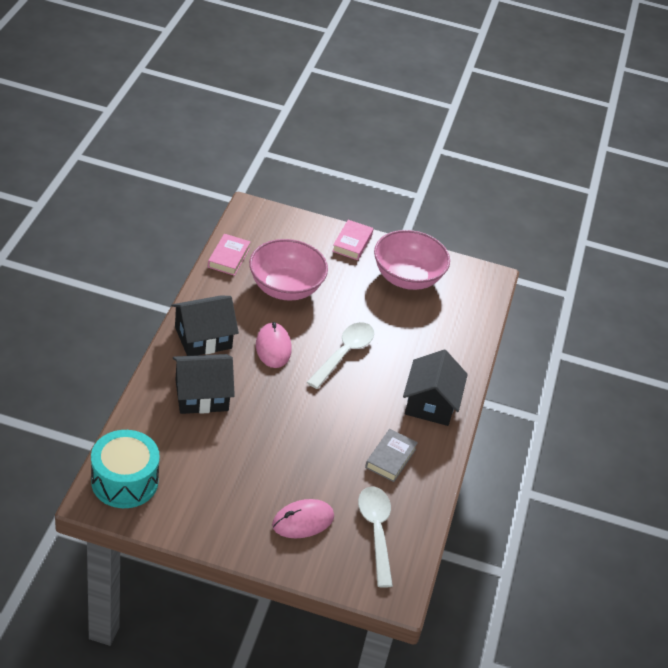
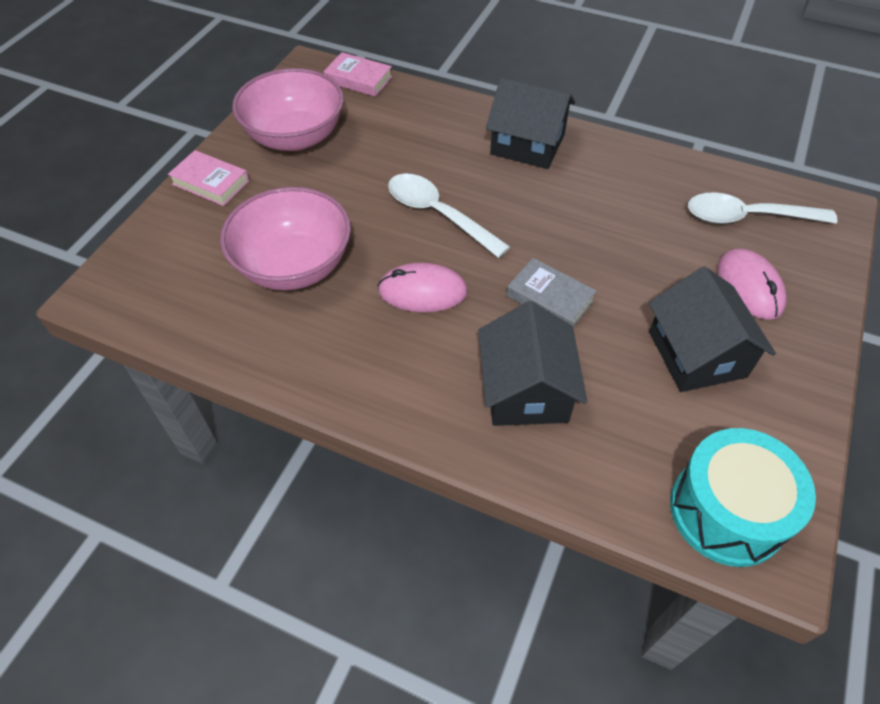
camera: 75 degrees left, 10 degrees up
black house [171,296,239,356] -> black house moved to [649,266,776,392]
pink book [208,234,251,276] -> pink book moved to [324,52,392,97]
grey book [365,429,418,482] -> grey book moved to [507,258,597,327]

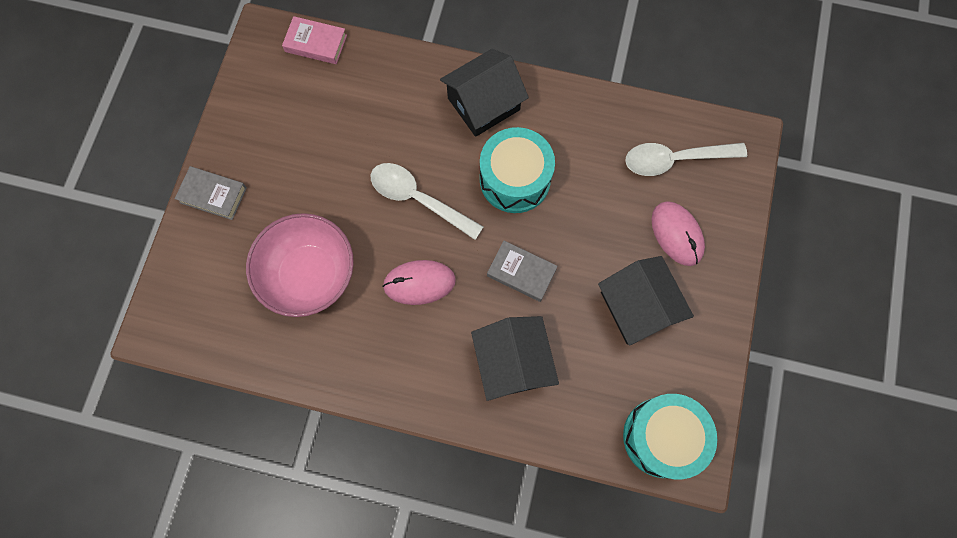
camera: 10 degrees left, 20 degrees up
pink book [168,150,249,206] -> grey book [175,166,247,220]
pink bowl [232,68,344,151] -> none
black house [486,77,575,169] -> black house turned 45 degrees counterclockwise [440,49,529,137]
none -> turquoise drum [480,127,555,213]

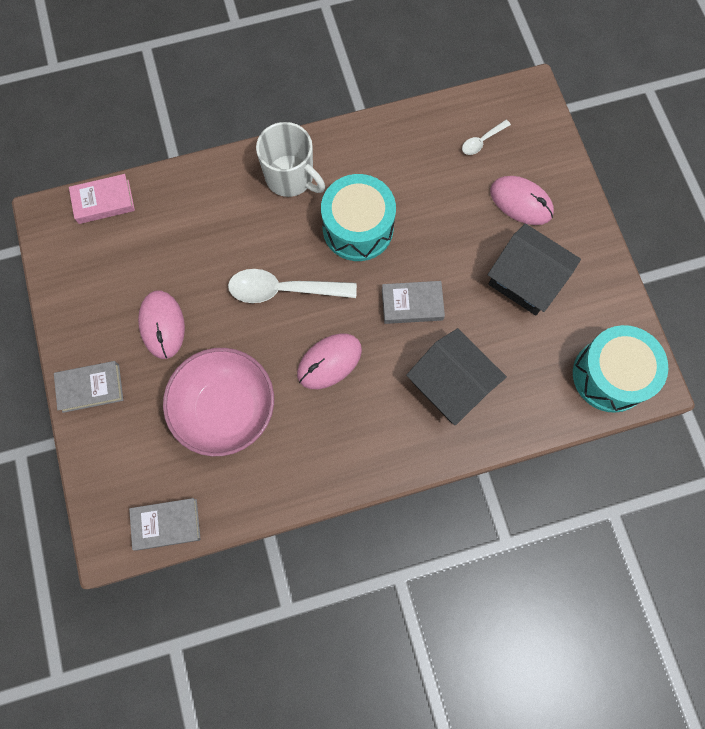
camera: 30 degrees left, 0 degrees up
black house [440,49,529,137] -> white mug [256,122,325,197]
white spoon [626,143,747,176] -> white spoon [462,120,511,155], size x0.50
none -> grey book [129,498,201,551]
none -> pink mouse [138,291,185,359]

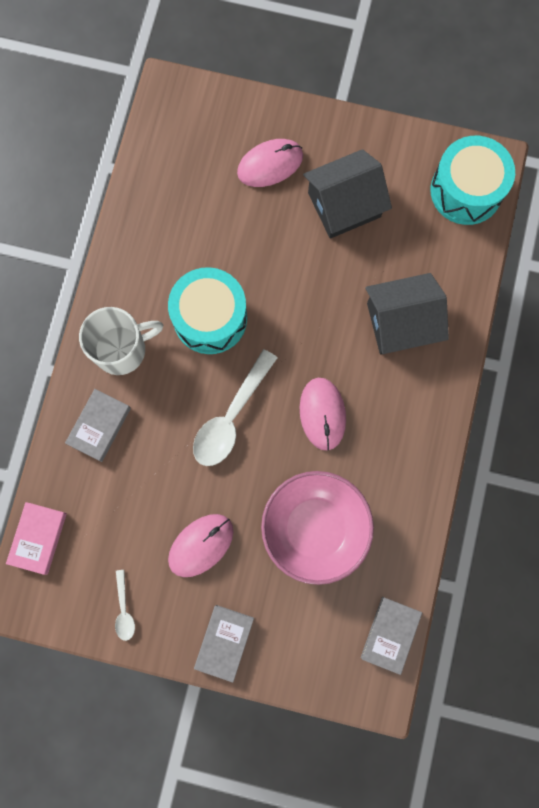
camera: 60 degrees left, 5 degrees up
pink mouse [138,291,185,359] -> pink mouse turned 60 degrees counterclockwise [168,514,234,577]
grey book [382,281,445,324] -> grey book moved to [65,389,131,462]
white spoon [462,120,511,155] -> white spoon moved to [115,570,135,641]

